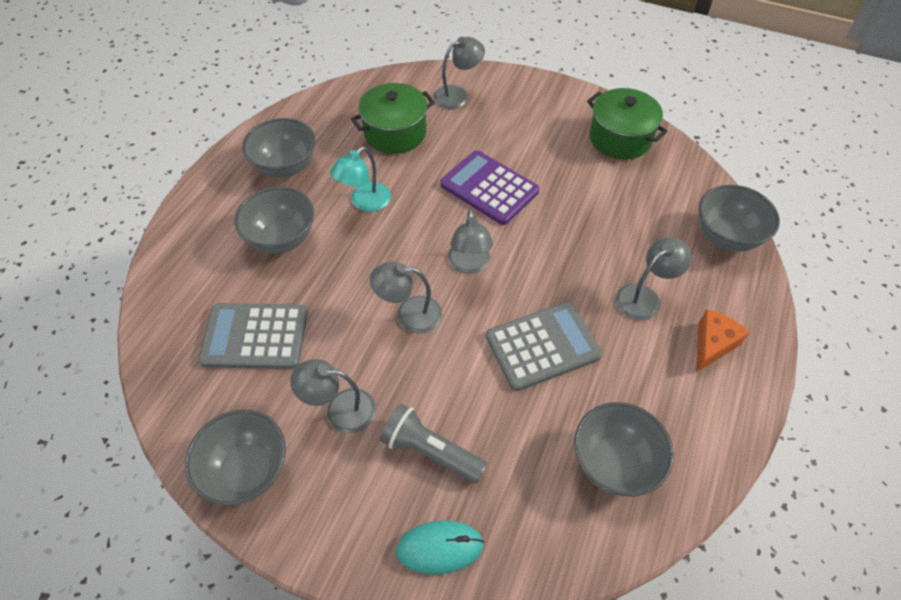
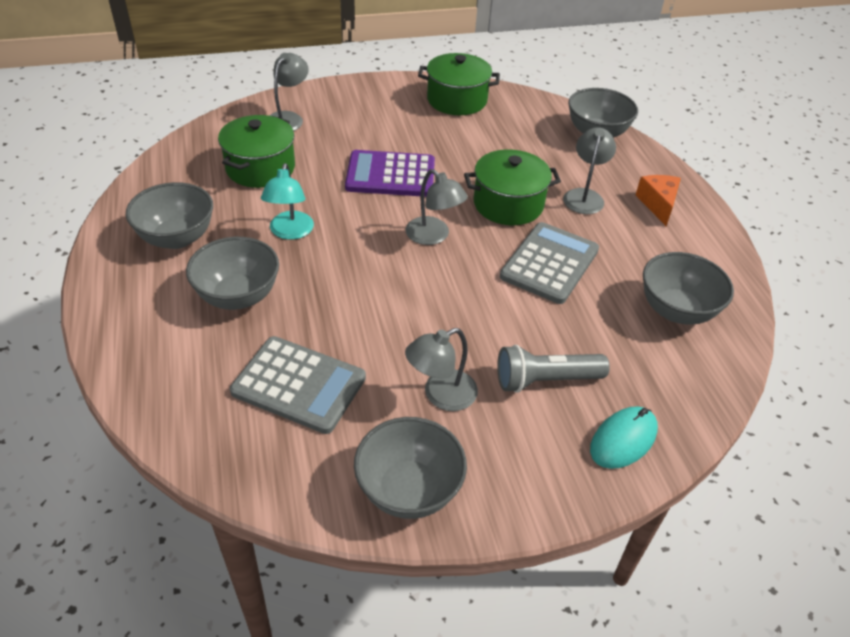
camera: 40 degrees left, 10 degrees down
grey calculator [198,303,308,369] -> grey calculator turned 120 degrees counterclockwise [230,336,366,434]
grey lamp [370,262,442,333] -> none
none -> green pot [464,149,561,225]

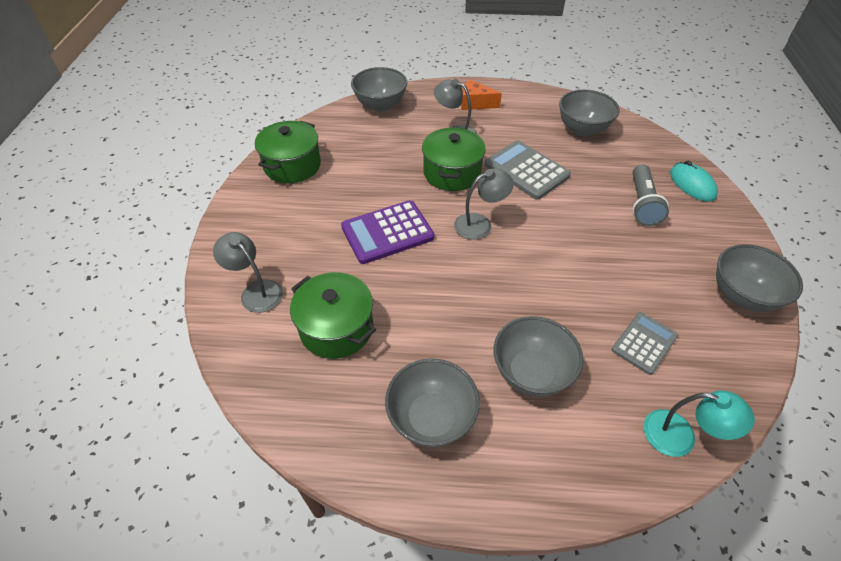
camera: 70 degrees left, 5 degrees up
grey calculator [230,336,366,434] -> grey calculator [612,312,678,375], size x0.64
turquoise lamp [261,163,314,240] -> turquoise lamp moved to [643,390,755,457]
purple calculator [345,150,435,197] -> purple calculator turned 45 degrees clockwise [341,200,434,264]
grey lamp [405,328,478,411] -> none

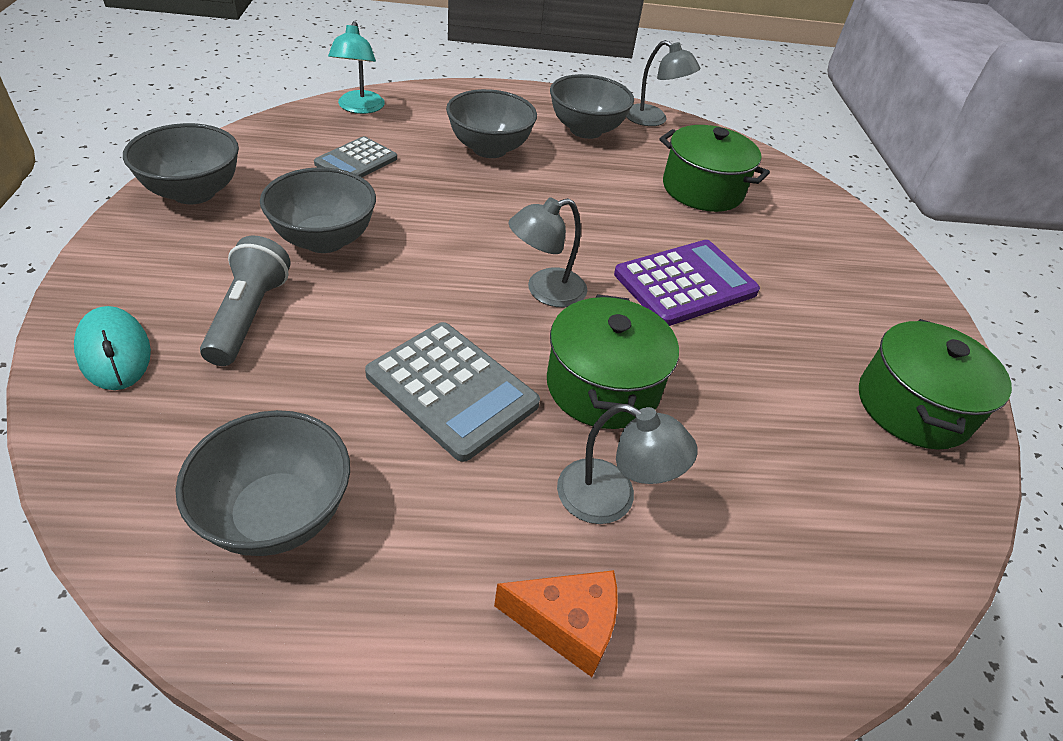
camera: 170 degrees right, 5 degrees down
grey lamp [213,232,283,313] -> grey lamp moved to [626,40,700,126]
grey bowl [351,67,407,112] -> grey bowl moved to [260,167,376,253]
turquoise lamp [643,390,755,457] -> turquoise lamp turned 105 degrees counterclockwise [328,21,385,114]

